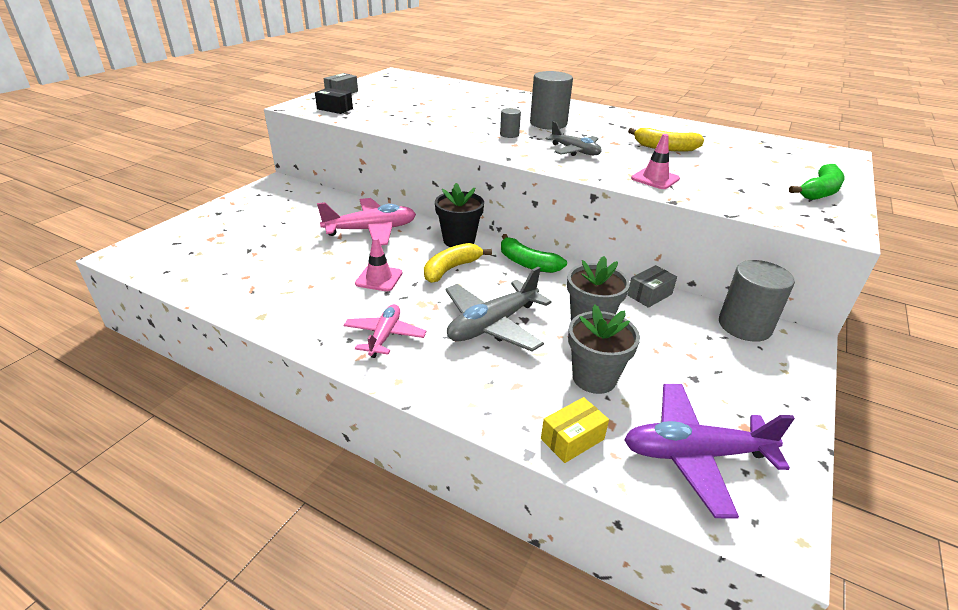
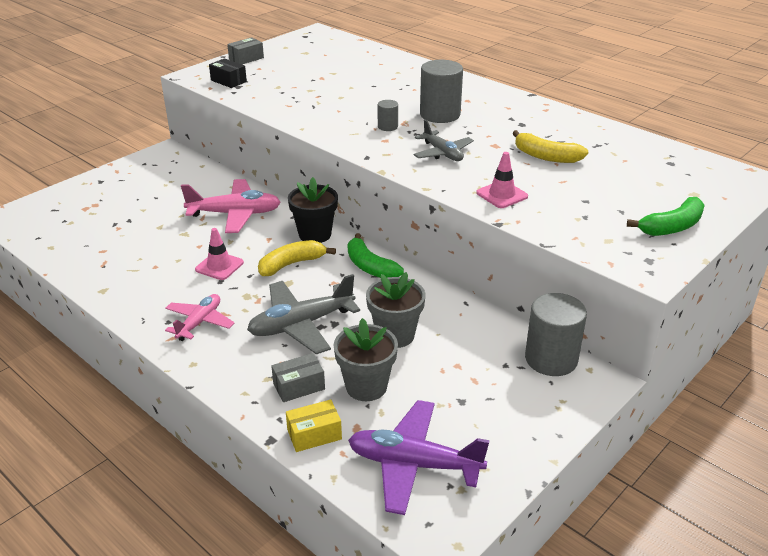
camera: 15 degrees right, 0 degrees up
grey box [627,265,677,308] -> grey box moved to [271,353,325,402]

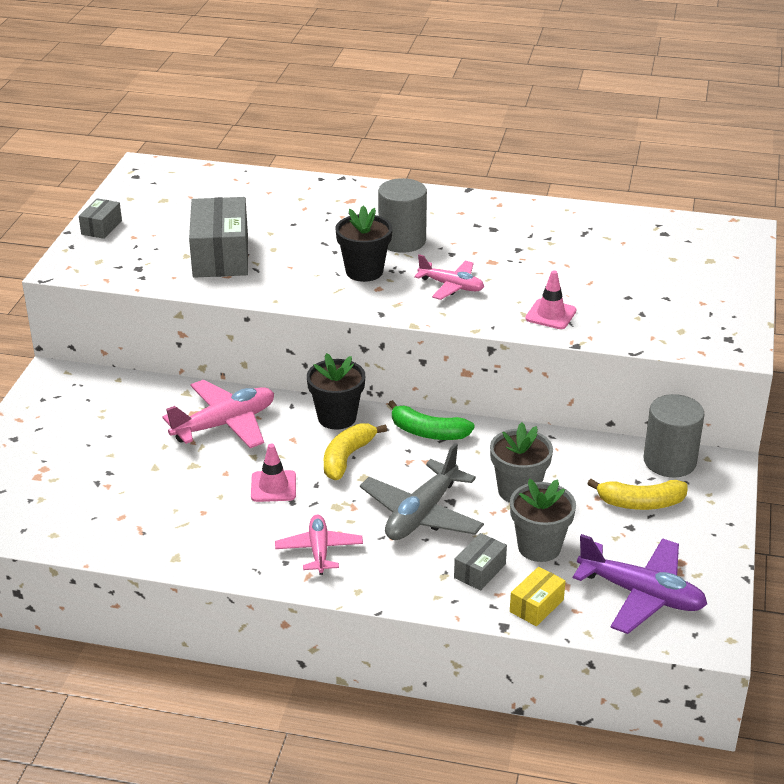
camera: 30 degrees left, 0 degrees up
black box [209,58,247,88] -> none
purple plane [348,400,490,515] -> purple plane turned 135 degrees counterclockwise [573,534,707,634]
grey cylinder [378,100,398,131] -> black flower pot [336,205,392,282]
grey plane [413,120,474,161] -> pink plane [414,254,484,300]
yellow banana [512,130,588,163] -> yellow banana moved to [587,479,688,510]
green banana [627,197,705,236] -> none
none -> grey box [189,197,248,278]

